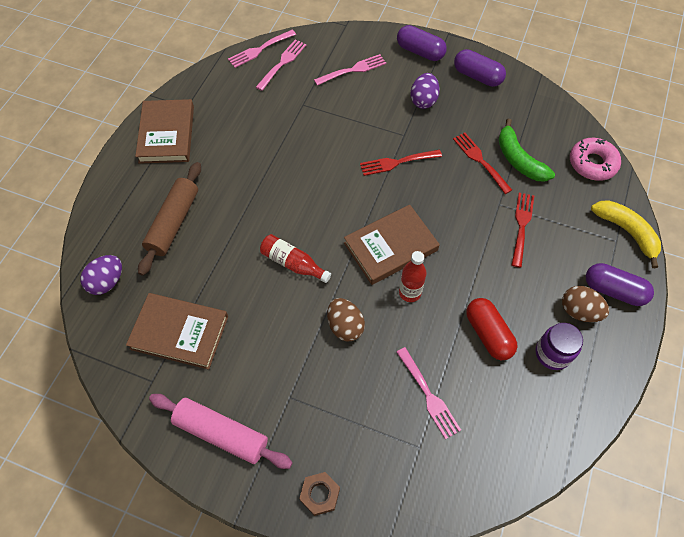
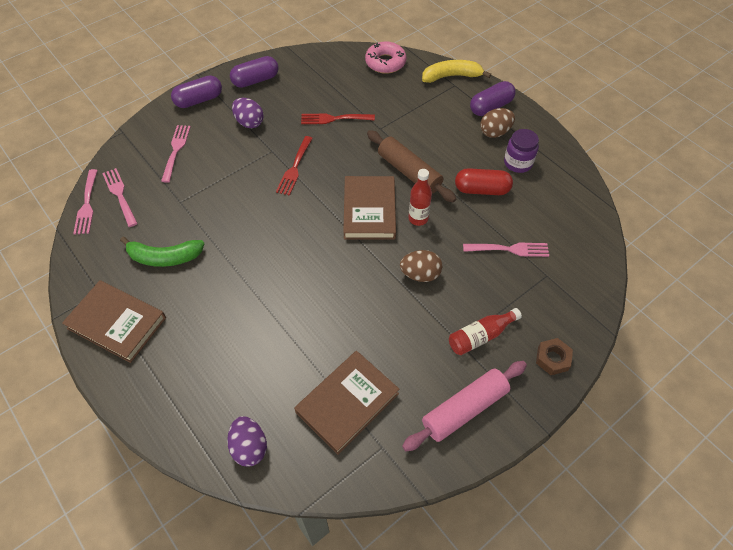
camera: 60 degrees left, 5 degrees down
brown rolling pin [138,162,201,276] -> brown rolling pin moved to [367,130,456,202]
red bottle [260,234,331,283] -> red bottle moved to [449,308,522,355]
green banana [499,119,555,182] -> green banana moved to [120,237,204,267]
red fork [512,193,534,268] -> none

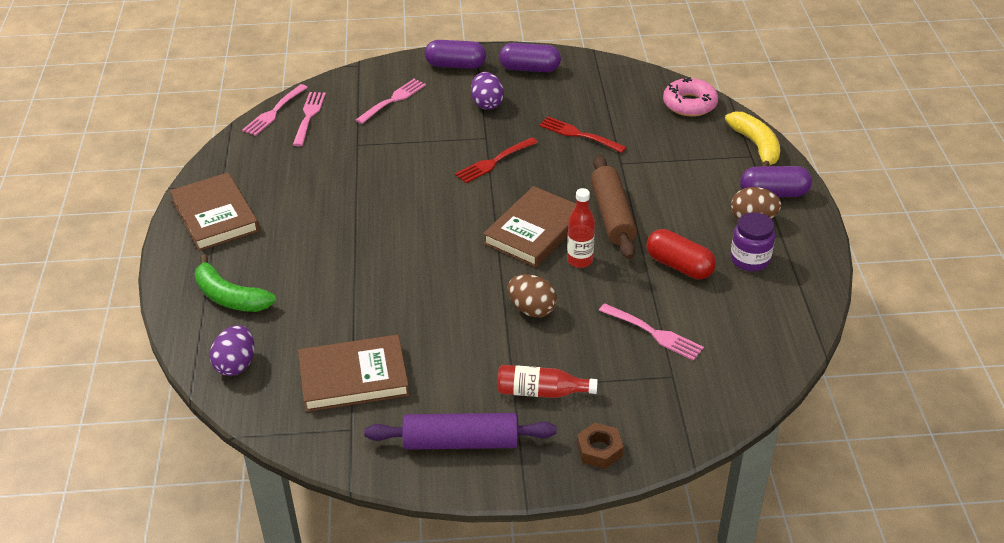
camera: 35 degrees right, 15 degrees down
green banana [120,237,204,267] -> green banana moved to [195,254,276,312]
pink rolling pin [402,361,527,451] -> purple rolling pin [364,413,557,450]
yellow banana [422,60,491,83] -> yellow banana turned 45 degrees clockwise [725,112,780,166]

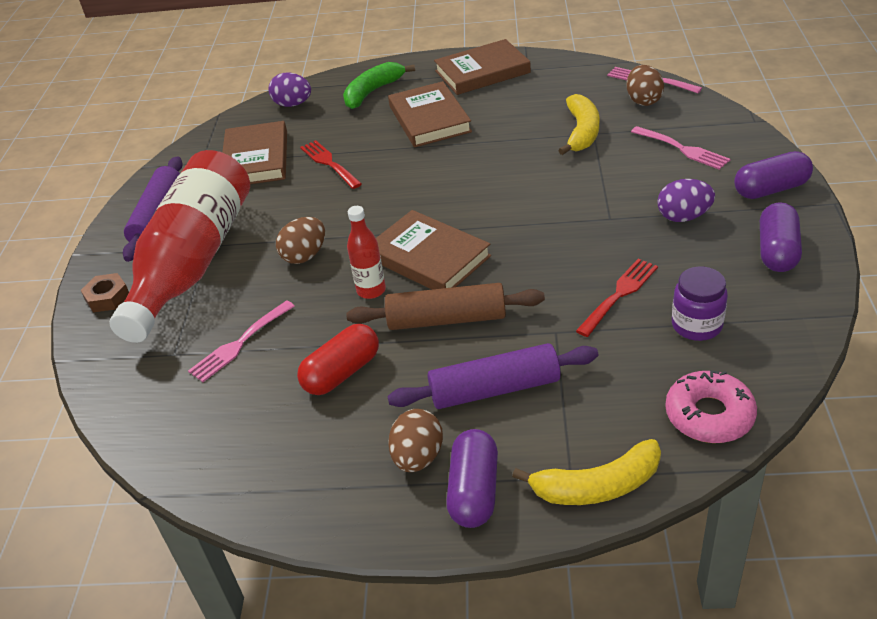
camera: 100 degrees right, 0 degrees up
pink fork [293,92,326,146] -> brown egg [627,65,664,106]
purple capsule [425,40,486,69] -> purple capsule turned 60 degrees clockwise [734,151,813,199]
red fork [455,138,538,183] -> red fork moved to [300,140,362,189]
red bottle [497,365,598,398] -> red bottle [110,150,250,343], size x2.47
purple jar [730,212,775,271] -> purple jar moved to [672,267,728,341]
none -> purple rolling pin [387,343,598,409]
none -> brown book [388,81,472,147]
none -> yellow banana [558,94,599,155]

